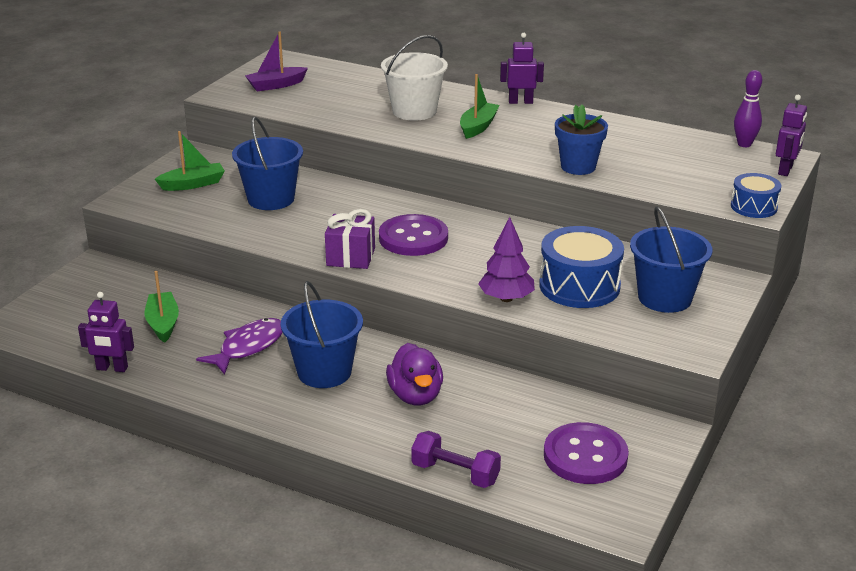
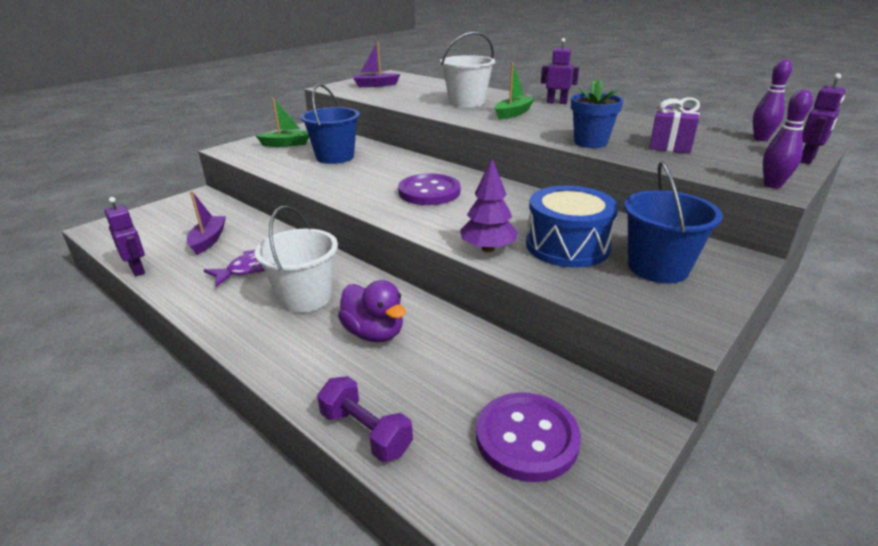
camera: 15 degrees right, 0 degrees up
purple robot [78,292,134,372] -> purple robot turned 150 degrees counterclockwise [104,197,145,276]
green boat [144,271,179,343] -> purple boat [187,191,226,255]
blue bucket [281,281,363,388] -> white bucket [255,206,338,313]
purple gift [325,209,375,269] -> purple gift moved to [649,97,700,154]
purple duck [386,343,443,405] -> purple duck turned 45 degrees counterclockwise [338,280,406,342]
blue drum [731,173,781,218] -> purple bowling pin [763,89,813,188]

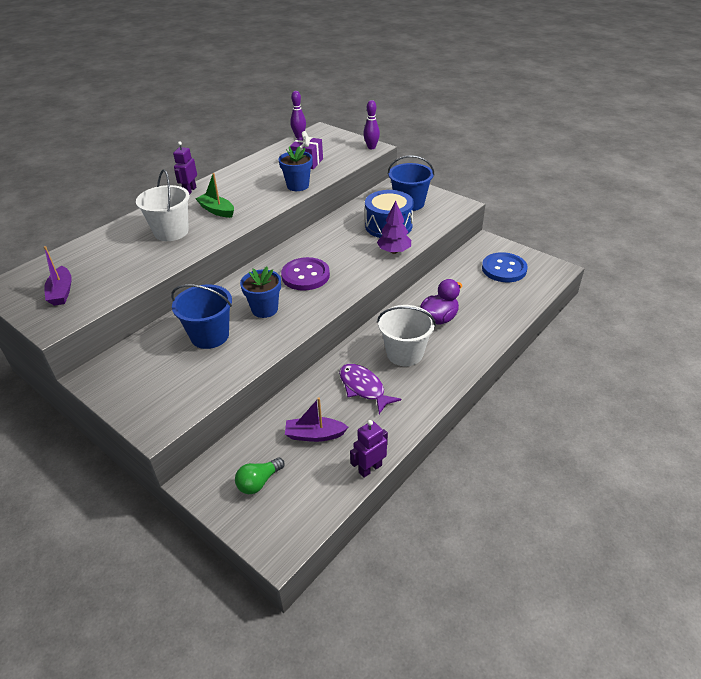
camera: 90 degrees left, 10 degrees up
green boat [256,98,309,147] -> none
purple dumbbell [317,376,413,462] -> none
purple button [476,392,581,482] -> blue button [482,252,528,282]
purple robot [800,73,846,164] -> none
none -> green light bulb [235,457,284,494]
none -> blue flower pot [240,267,281,318]

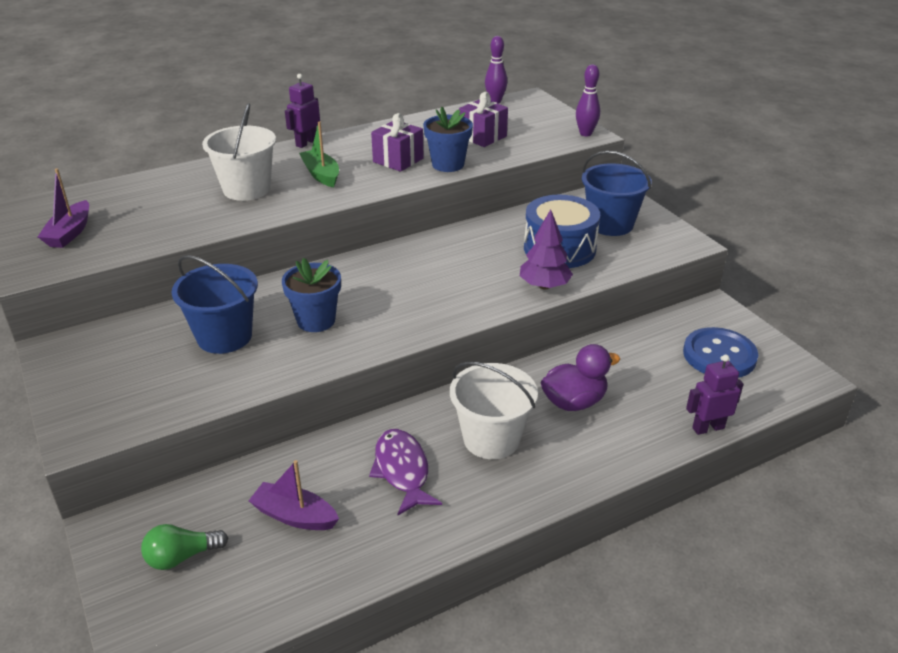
camera: 20 degrees right, 5 degrees down
purple button [281,257,330,291] -> none
purple robot [350,420,388,478] -> purple robot moved to [686,355,743,435]
none -> purple gift [371,113,424,172]

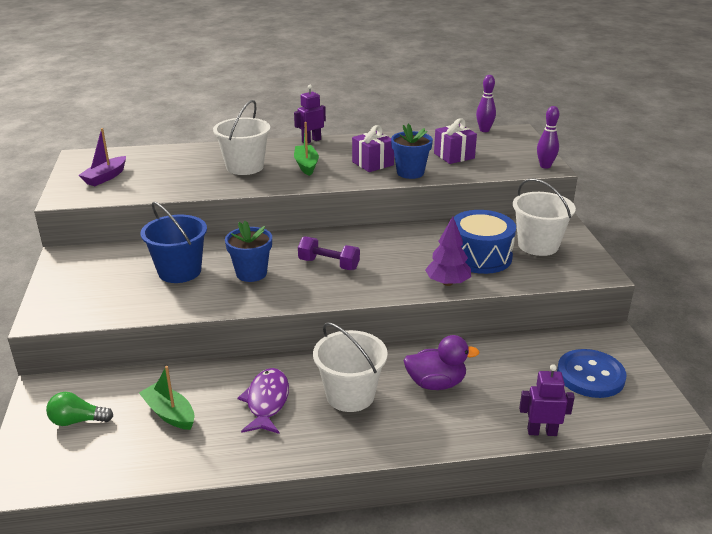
camera: 20 degrees right, 5 degrees down
purple boat [249,460,339,530] -> green boat [139,366,194,430]
blue bucket [582,151,652,236] -> white bucket [513,179,576,256]
none -> purple dumbbell [298,236,360,270]

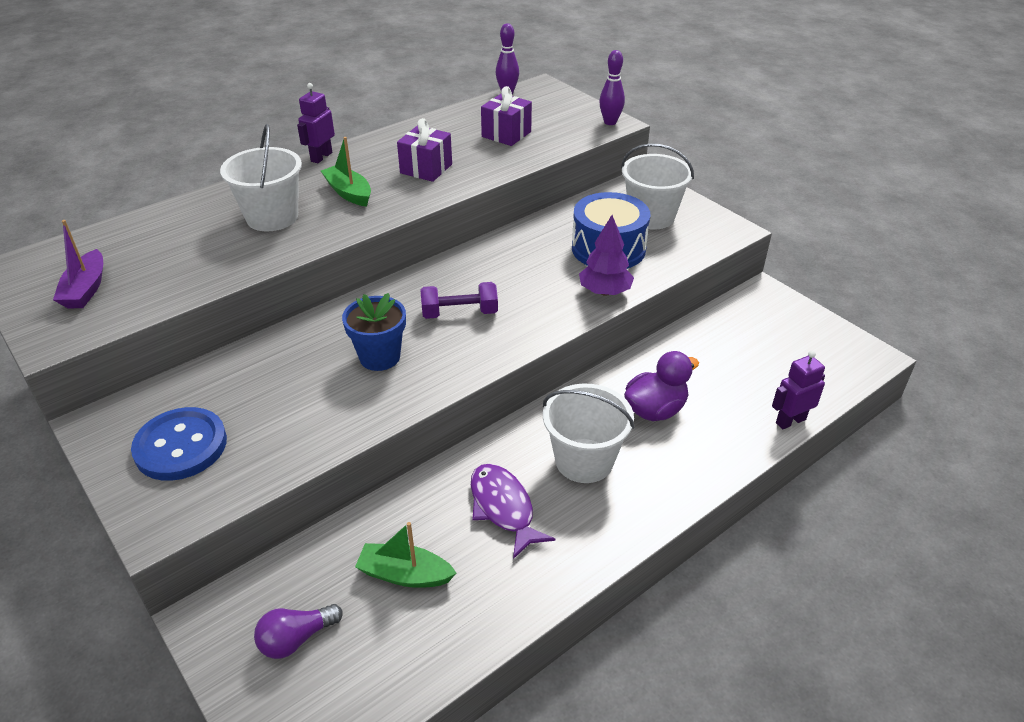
camera: 30 degrees left, 10 degrees up
green light bulb [46,392,113,426] -> purple light bulb [254,604,343,659]
blue bucket [140,202,207,283] -> none
blue flower pot [391,123,433,179] -> none
blue button [557,349,626,398] -> blue button moved to [131,407,227,481]

